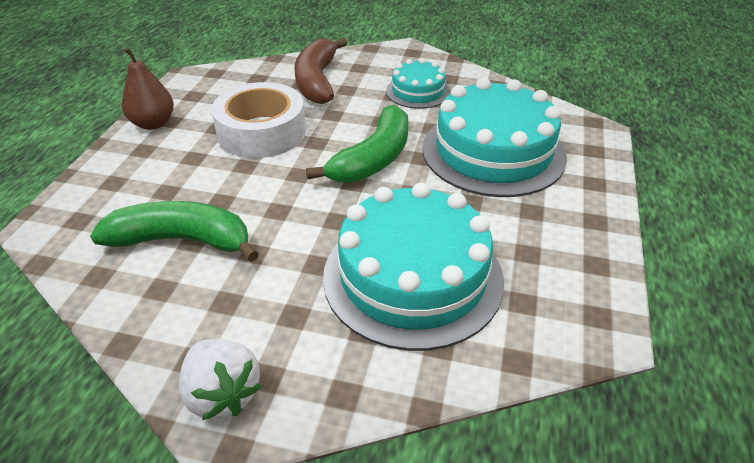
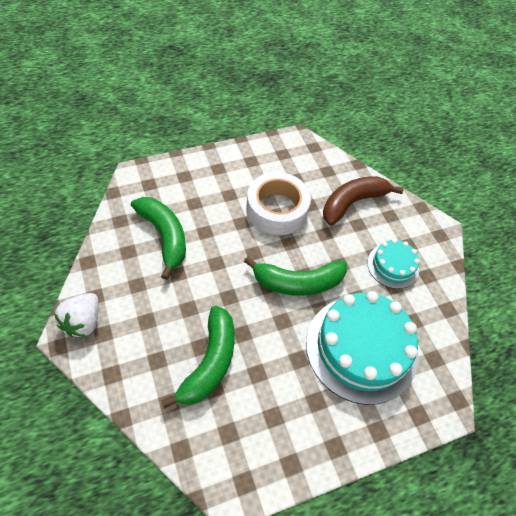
camera: 50 degrees right, 15 degrees up
brown pear [122,47,174,130] -> none
turquoise cake [323,182,504,351] -> green banana [161,306,235,409]

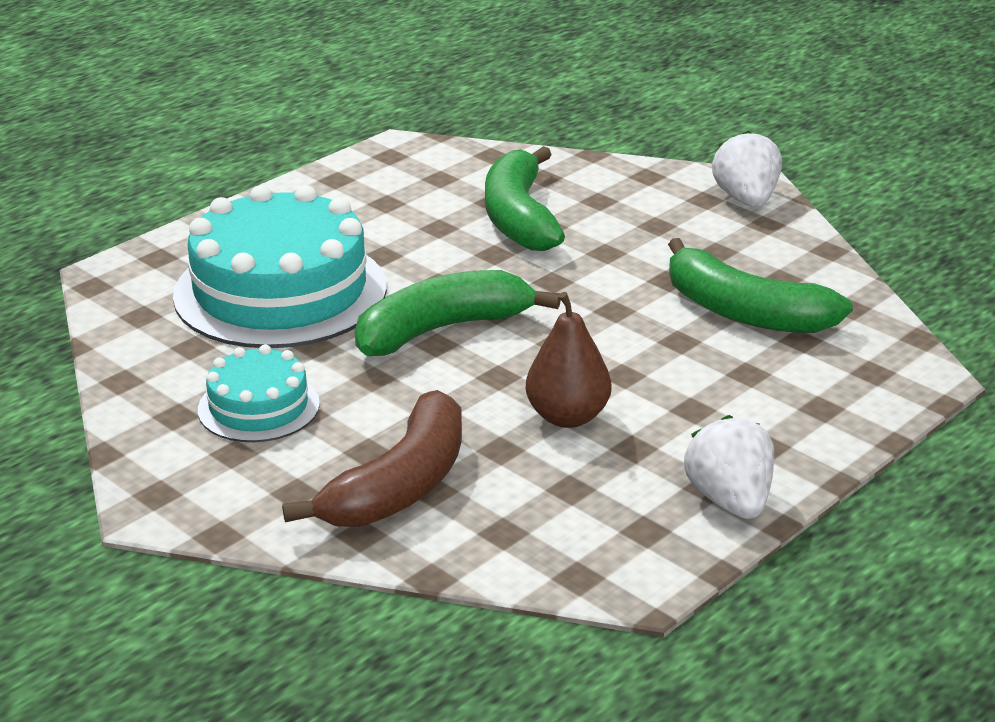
camera: 160 degrees right, 25 degrees down
white tape [246,172,311,235] -> brown pear [526,292,611,428]
none -> white strawberry [684,415,774,519]

